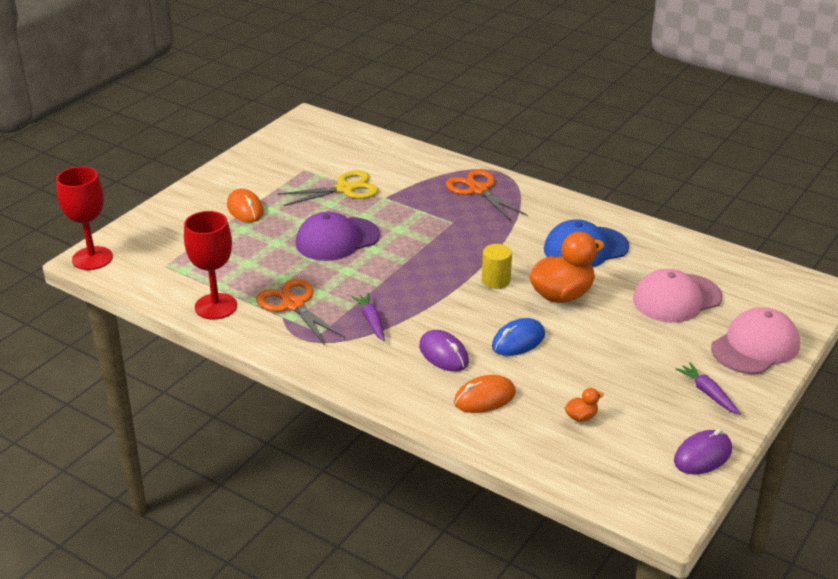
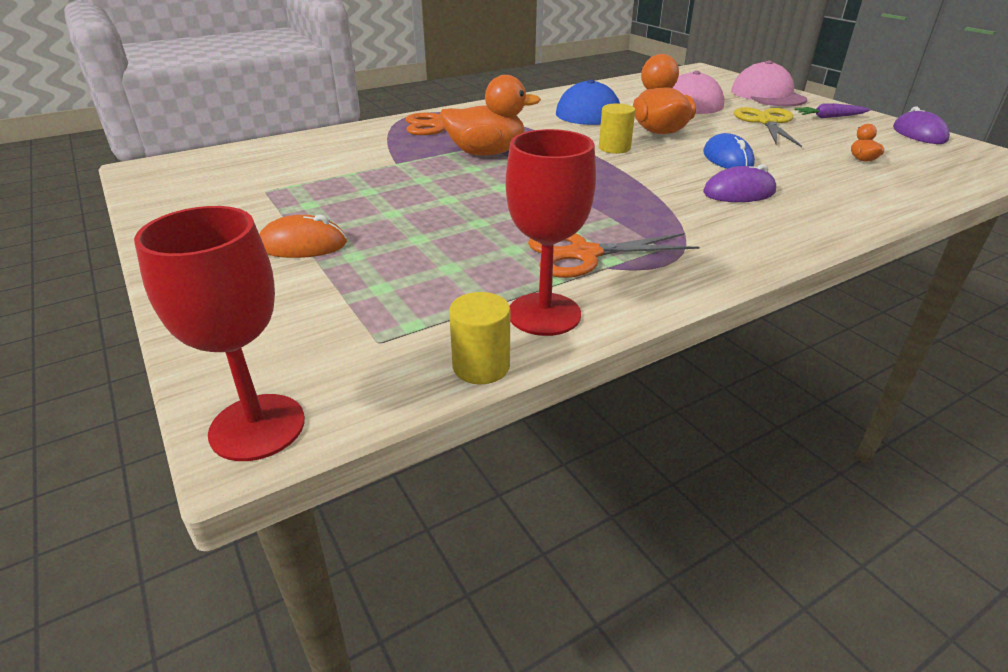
camera: 65 degrees left, 0 degrees up
yellow scissors [278,170,379,206] -> yellow scissors moved to [734,107,802,147]
purple cap [296,212,380,261] -> none
purple carrot [352,293,385,341] -> none
orange mouse [454,375,516,413] -> none
none -> orange duck [440,75,541,156]
none -> yellow cylinder [449,292,510,384]

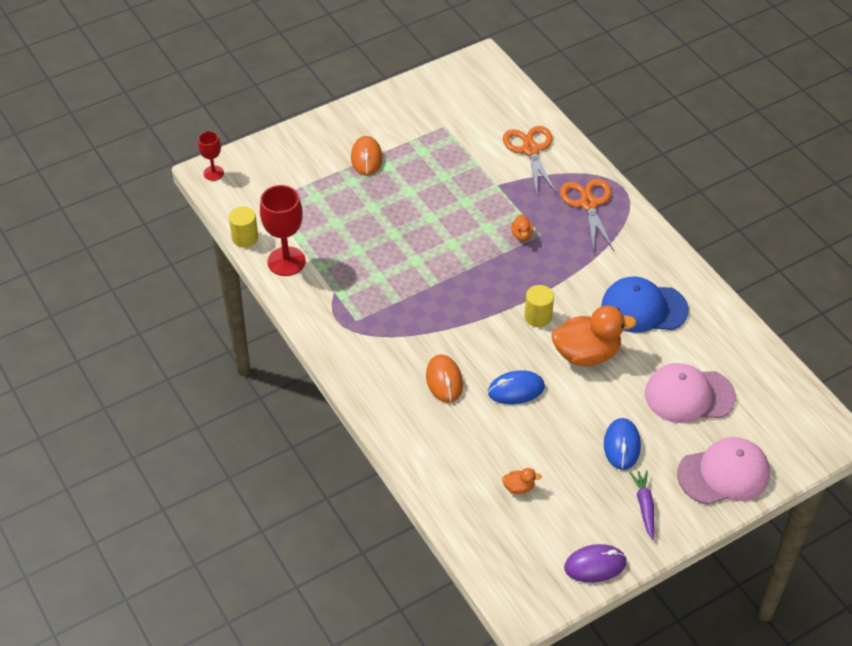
camera: 90 degrees right, 15 degrees up
red goblet [134,206,305,461] -> red goblet [198,131,224,181], size x0.56
orange duck [440,75,541,156] -> orange duck [511,214,533,241], size x0.43
orange scissors [528,233,699,278] -> orange scissors moved to [503,126,557,195]
purple mouse [703,164,776,202] -> orange mouse [426,355,463,403]
yellow scissors [734,107,802,147] -> blue mouse [604,418,641,470]

